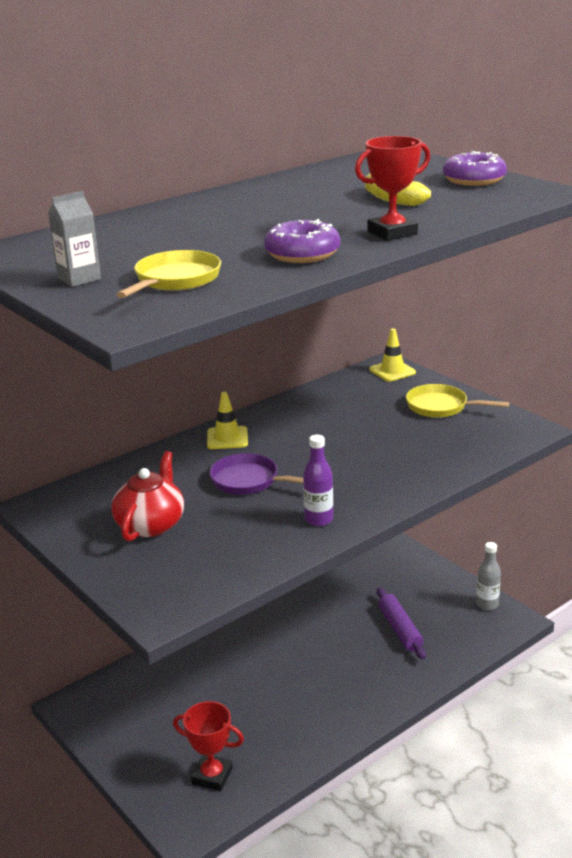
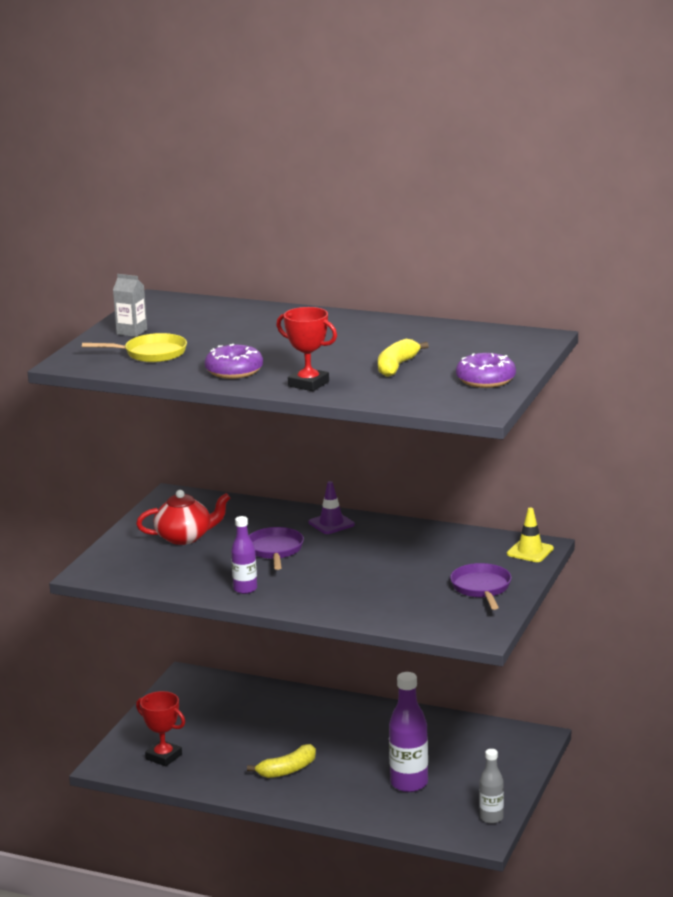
camera: 60 degrees right, 5 degrees down
red trophy [173,701,244,791] -> red trophy turned 45 degrees counterclockwise [136,691,185,767]
yellow traffic cone [207,392,248,449] -> purple traffic cone [308,481,355,534]
purple rolling pin [377,588,426,659] -> purple bottle [389,672,428,792]
yellow pan [406,384,509,418] -> purple pan [450,563,511,610]
none -> yellow banana [247,744,316,778]

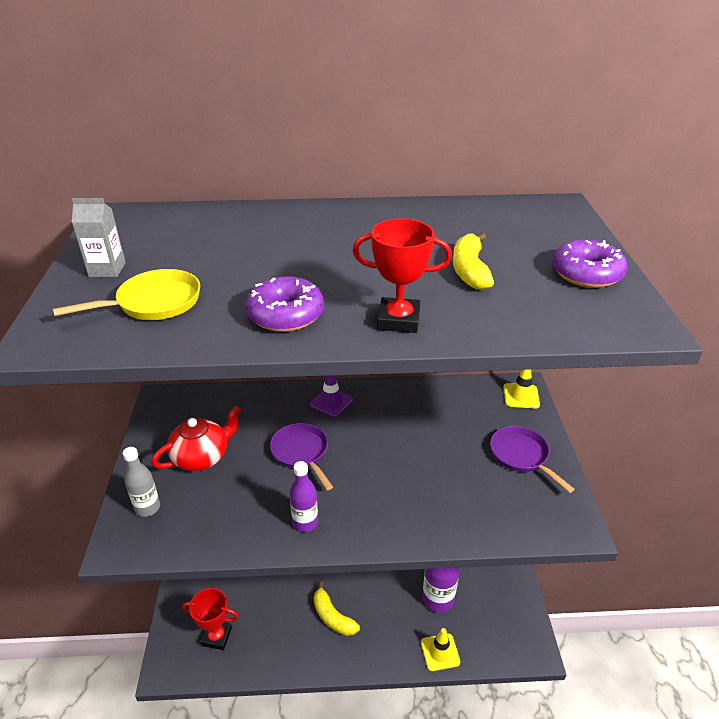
camera: 25 degrees left, 15 degrees up
yellow banana [247,744,316,778] -> yellow banana turned 105 degrees clockwise [314,582,360,636]
grey bottle [479,749,504,824] -> grey bottle moved to [123,447,160,517]
none -> yellow traffic cone [421,628,460,671]

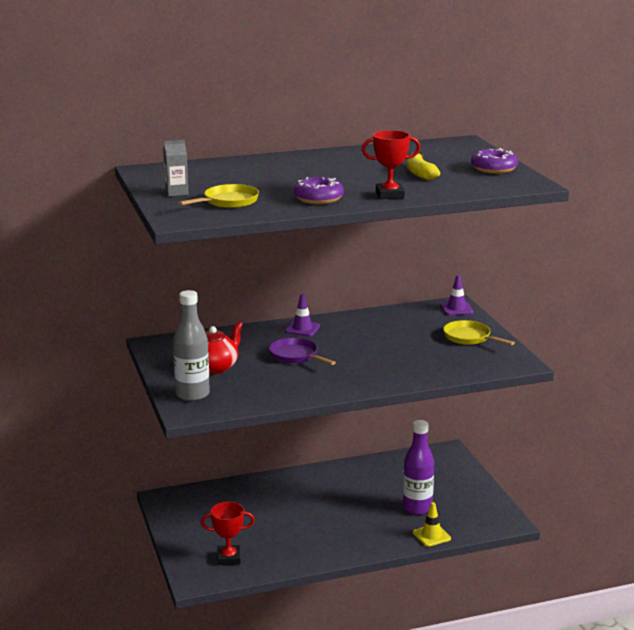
camera: 15 degrees left, 15 degrees down
grey bottle [123,447,160,517] -> grey bottle [173,290,210,401], size x1.64
purple bottle [289,461,318,532] -> none
yellow banana [314,582,360,636] -> none
purple pan [490,426,574,493] -> yellow pan [443,320,515,345]
yellow traffic cone [503,369,540,409] -> purple traffic cone [440,275,473,315]

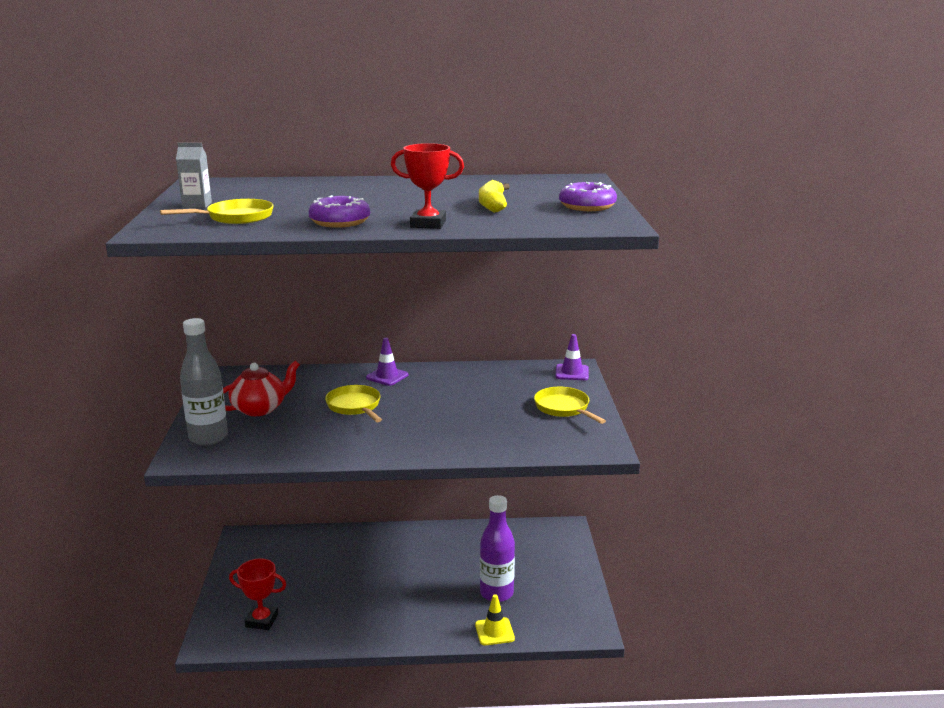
camera: 15 degrees right, 0 degrees up
purple pan [269,338,336,365] -> yellow pan [325,385,382,422]

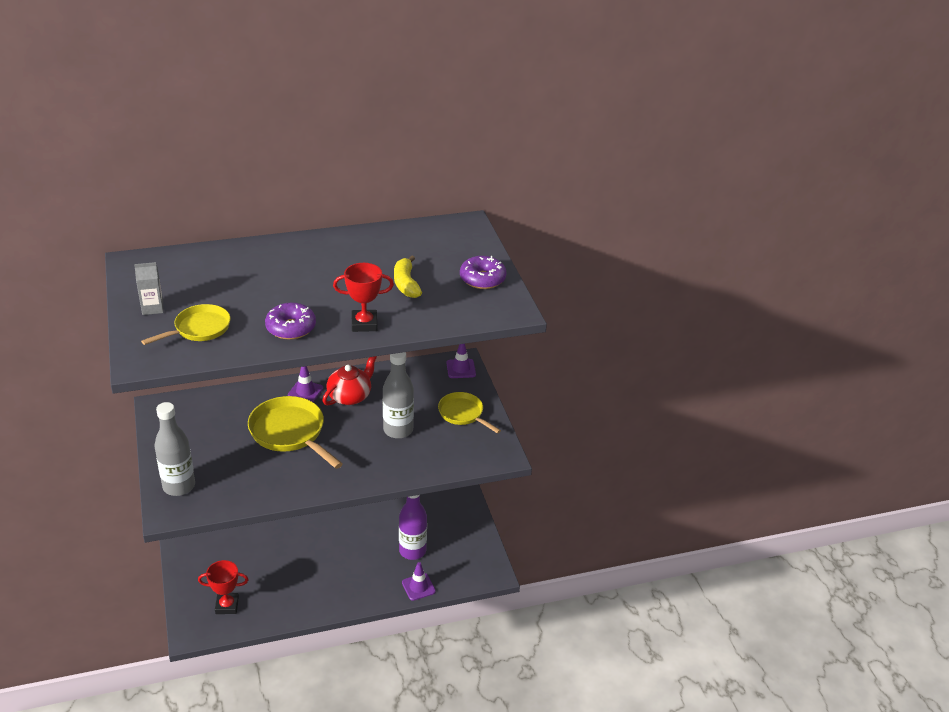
camera: 15 degrees left, 15 degrees up
red teapot [223,361,300,416] -> red teapot moved to [322,356,377,405]
yellow pan [325,385,382,422] -> yellow pan [248,396,343,469], size x1.61
yellow traffic cone [475,594,515,645] -> purple traffic cone [402,562,436,601]
none -> grey bottle [383,352,414,439]

